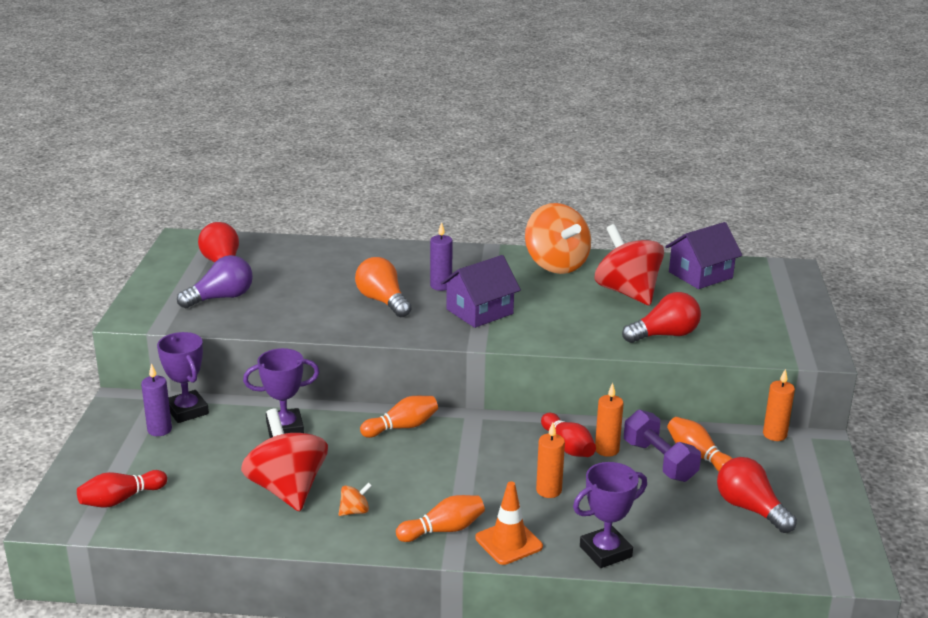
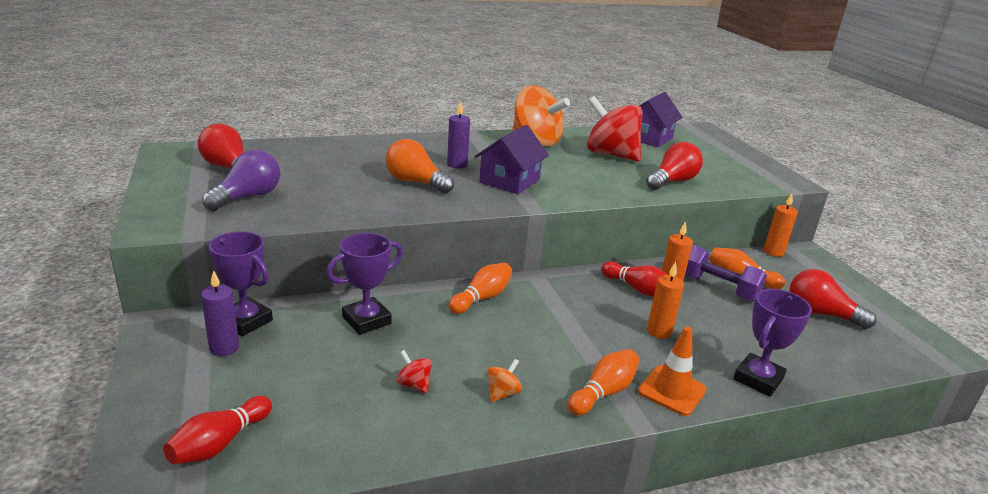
camera: 25 degrees left, 0 degrees up
red spinning top [241,408,328,511] -> red spinning top [396,350,432,394], size x0.40

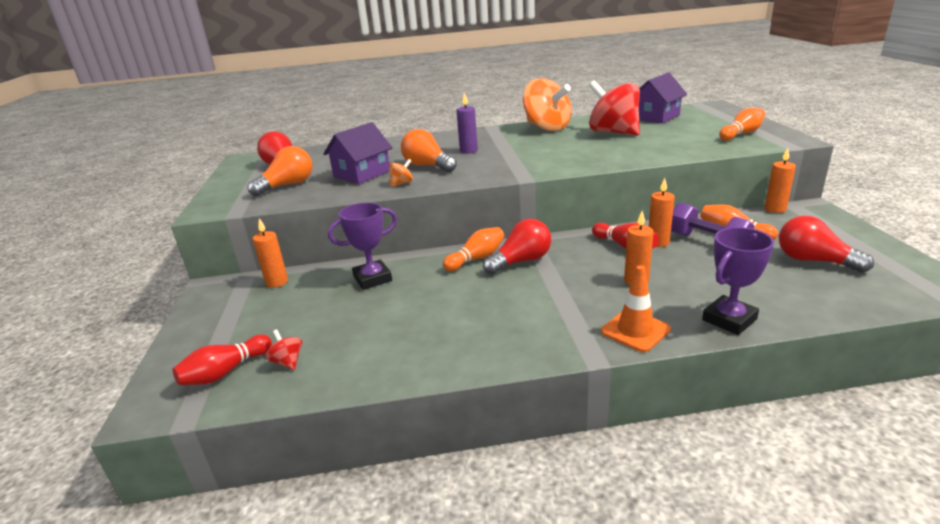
camera: 15 degrees right, 0 degrees up
purple candle [201,270,239,356] -> none
purple light bulb [202,150,280,211] -> orange light bulb [248,146,312,196]
purple trophy [209,231,273,336] -> orange candle [253,218,288,288]
red spinning top [396,350,432,394] -> red spinning top moved to [265,329,302,370]
purple house [475,125,549,194] -> purple house moved to [323,122,392,184]
orange spinning top [487,359,522,402] -> orange spinning top moved to [389,159,413,187]
orange bowling pin [568,349,639,415] -> orange bowling pin moved to [719,108,765,141]
red light bulb [646,142,703,190] -> red light bulb moved to [483,219,551,275]

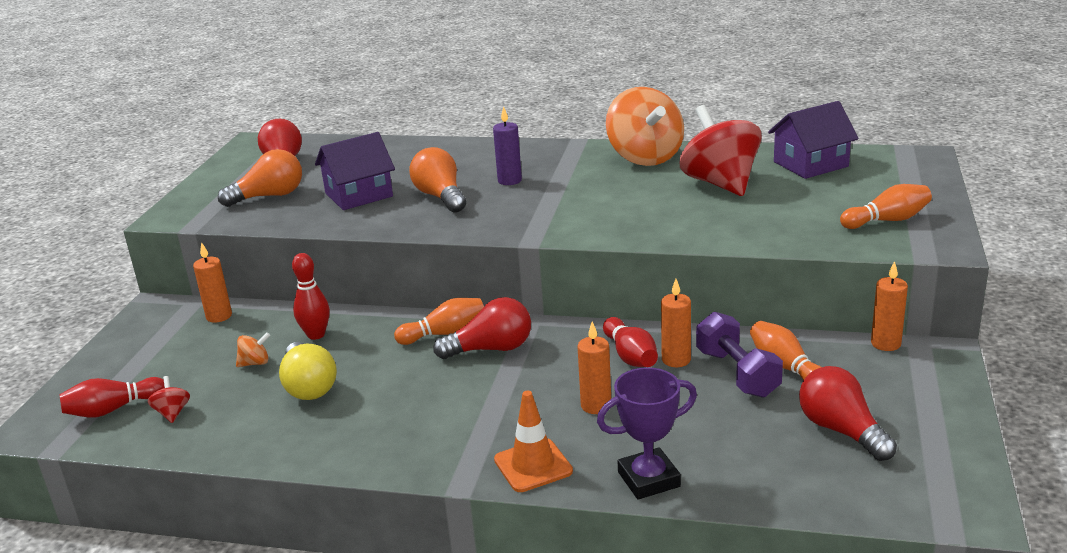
camera: 20 degrees right, 0 degrees up
purple trophy [328,202,397,290] -> red bowling pin [292,253,330,340]
orange spinning top [389,159,413,187] -> orange spinning top moved to [236,332,270,367]
none -> yellow light bulb [279,342,337,400]

